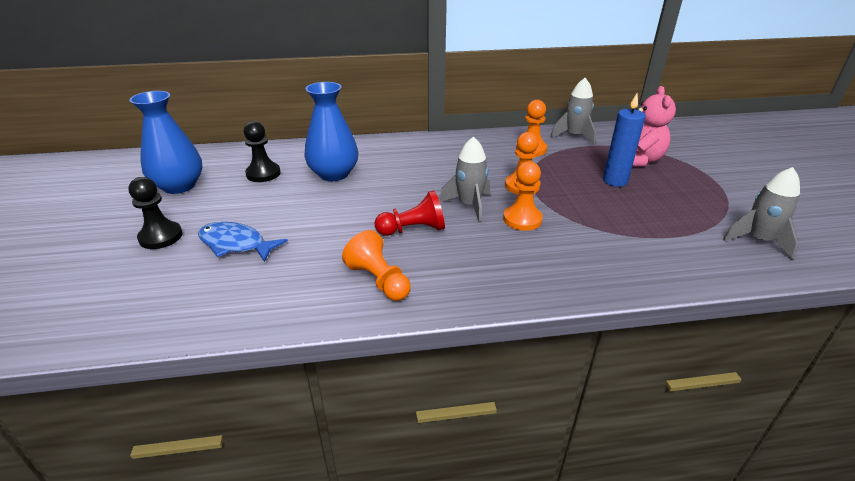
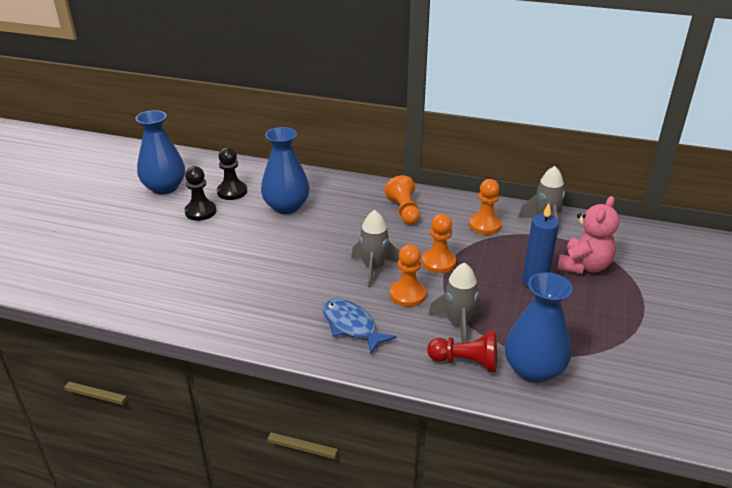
camera: 25 degrees right, 0 degrees up
black pawn [128,177,183,249] -> black pawn moved to [184,166,216,221]
blue fish [198,222,288,262] -> blue fish moved to [322,299,397,354]
orange pawn [342,230,411,301] -> orange pawn moved to [384,175,420,224]
red pawn [375,191,445,236] -> red pawn moved to [427,330,497,372]
grey rocket [723,167,800,260] -> grey rocket moved to [428,262,484,343]
none -> blue vase [505,272,573,383]

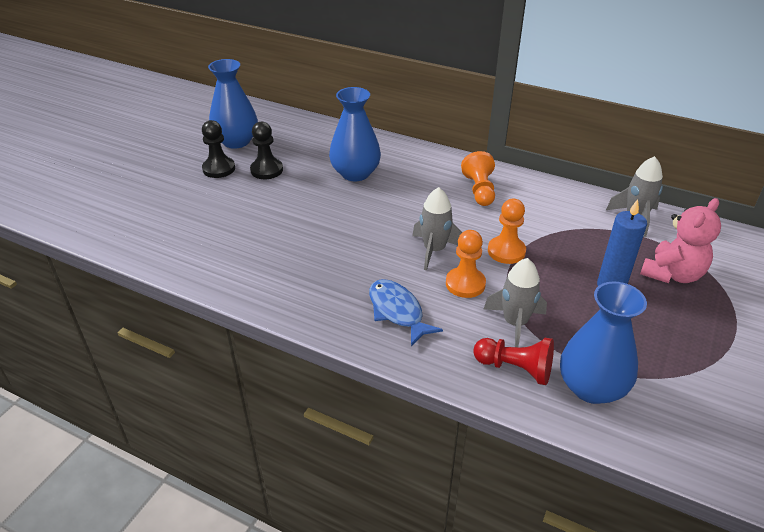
camera: 10 degrees right, 5 degrees up
black pawn [217,147,247,200] -> black pawn moved to [202,120,235,178]
orange pawn [469,179,502,235] -> none

